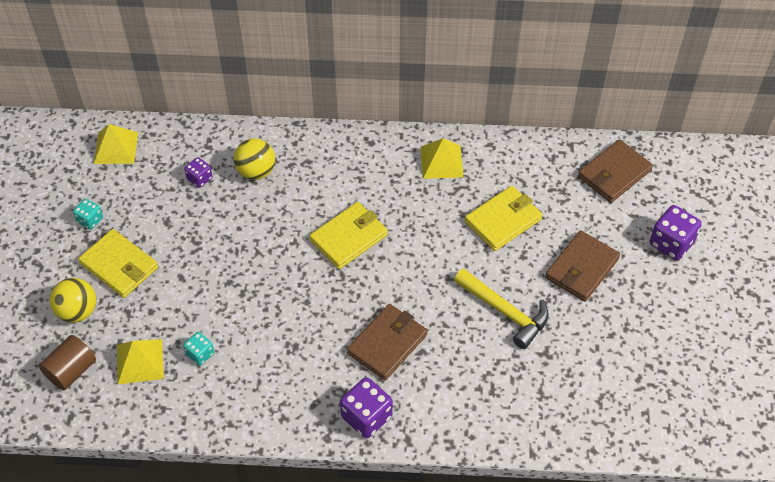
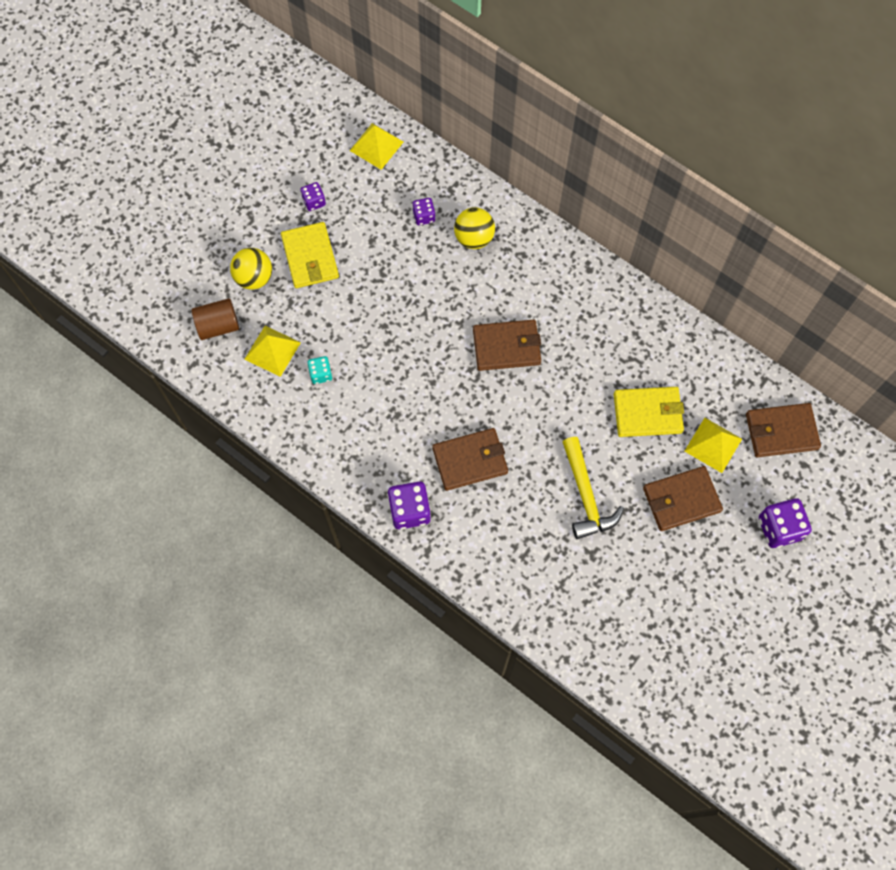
camera: 35 degrees right, 15 degrees up
turquoise dice [73,199,103,230] -> purple dice [300,182,326,211]
yellow wallet [309,202,388,269] -> brown wallet [473,320,541,371]
yellow pyramid [421,138,463,179] -> yellow pyramid moved to [684,418,742,473]

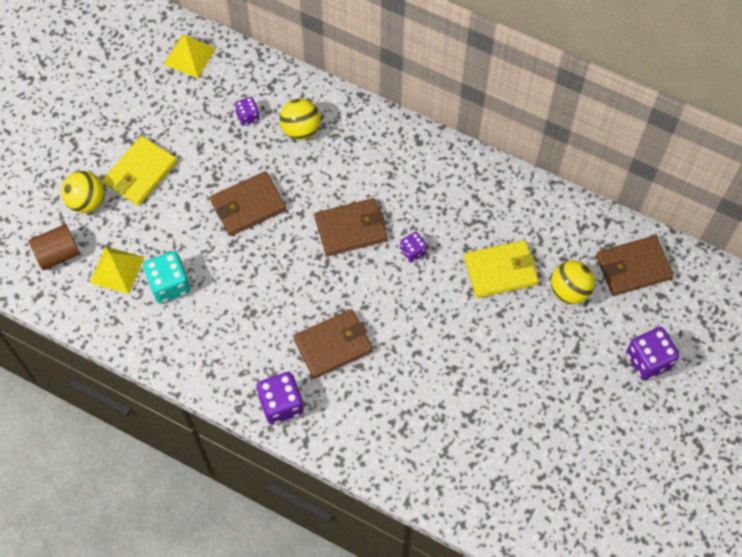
camera: 10 degrees left, 5 degrees down
yellow wallet [281,222,339,288] -> yellow wallet turned 60 degrees clockwise [103,136,177,206]
purple dice [300,182,326,211] -> purple dice moved to [400,232,427,263]
turquoise dice [307,356,332,384] -> turquoise dice [143,251,191,303], size x1.73
yellow hammer [563,437,624,539] -> none
brown wallet [643,466,723,531] -> brown wallet moved to [210,171,286,236]
yellow pyramid [684,418,742,473] -> yellow ball [551,261,595,304]

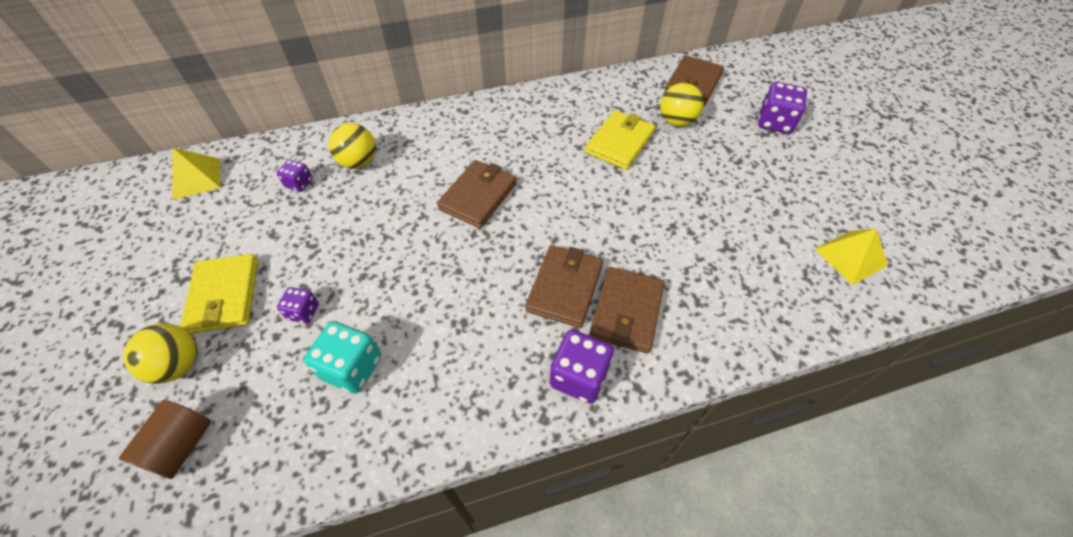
camera: 45 degrees left, 10 degrees down
yellow pyramid [90,246,145,294] -> yellow pyramid moved to [815,228,888,285]
brown wallet [210,171,286,236] -> brown wallet moved to [589,267,665,353]
purple dice [400,232,427,263] -> purple dice moved to [277,287,319,324]

